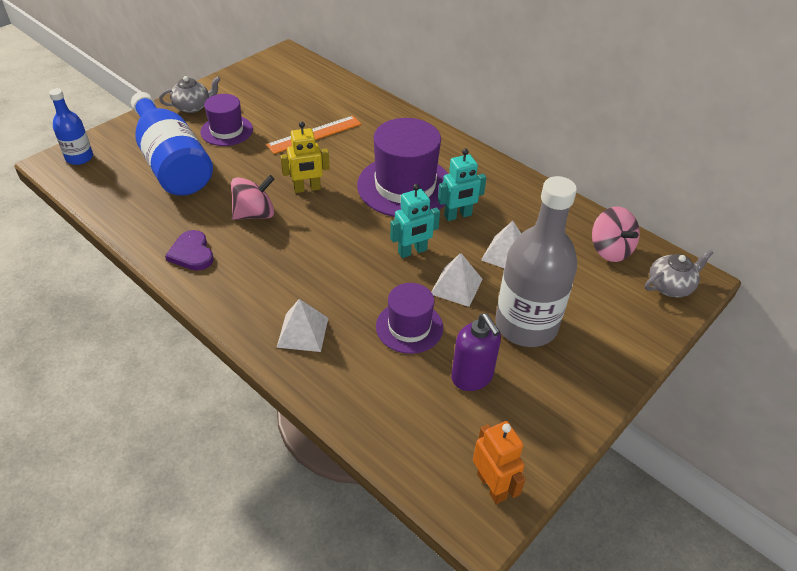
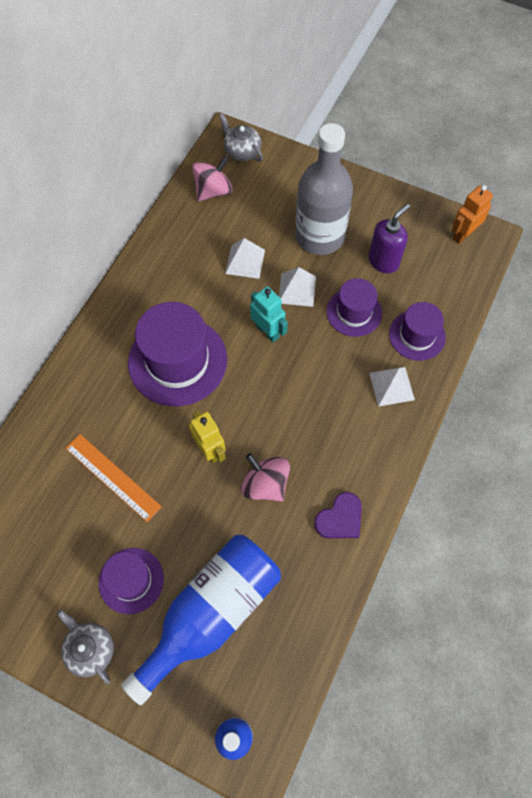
camera: 105 degrees left, 20 degrees up
turquoise robot [438,149,486,221] -> none
none -> purple hat [389,302,446,361]

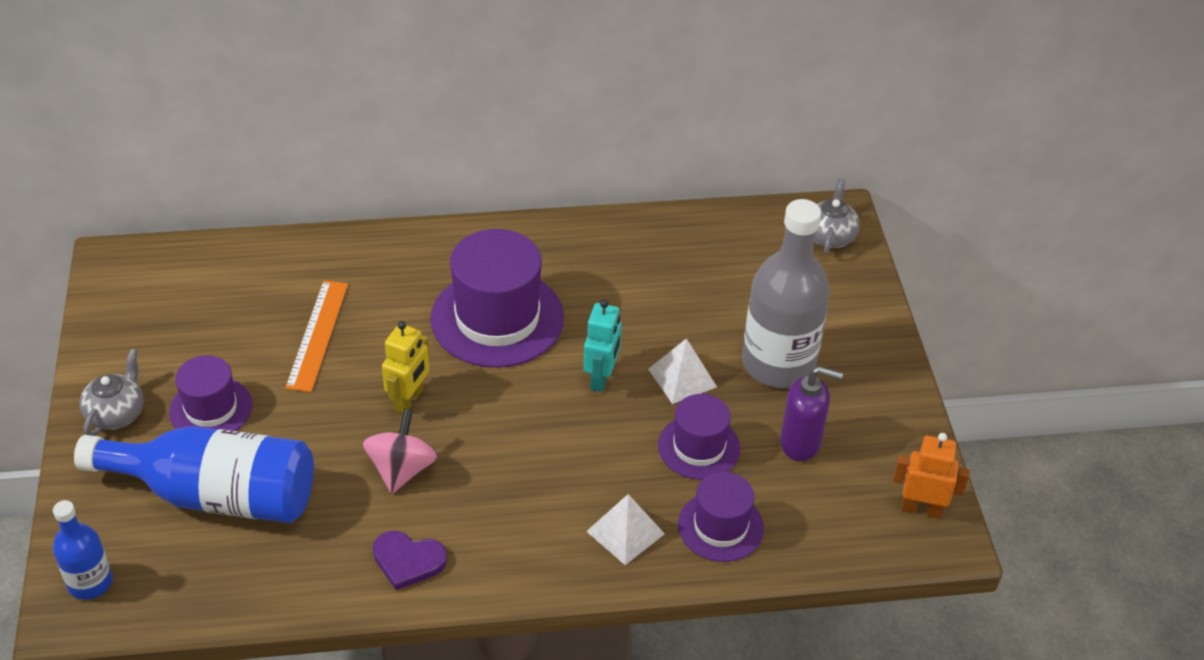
camera: 55 degrees right, 20 degrees down
pink spinning top [192,155,233,201] -> none
white pyramid [225,238,265,279] -> none

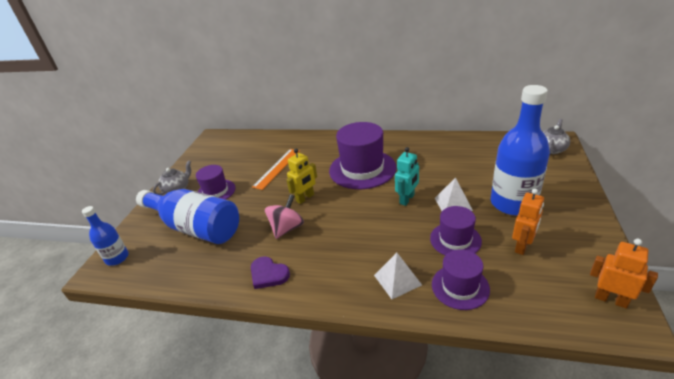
camera: 25 degrees right, 10 degrees down
grey bottle [742,199,830,388] -> blue bottle [491,85,550,216]
purple soap dispenser [780,366,843,461] -> orange robot [512,189,544,255]

